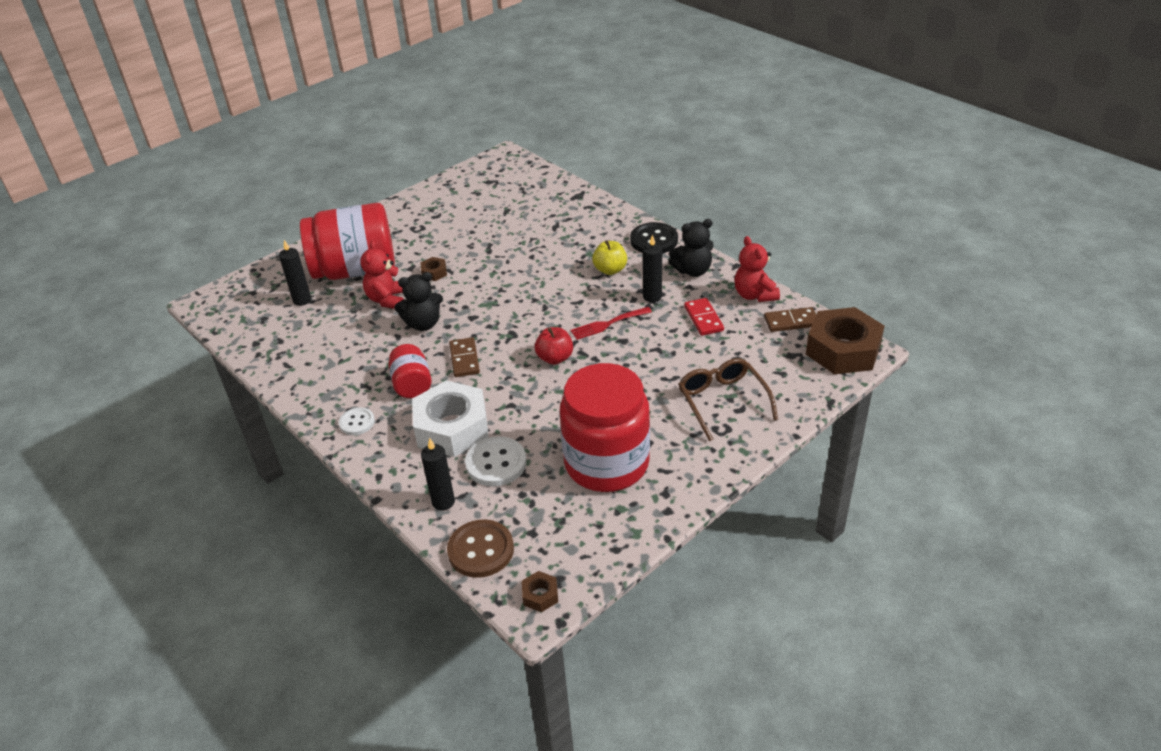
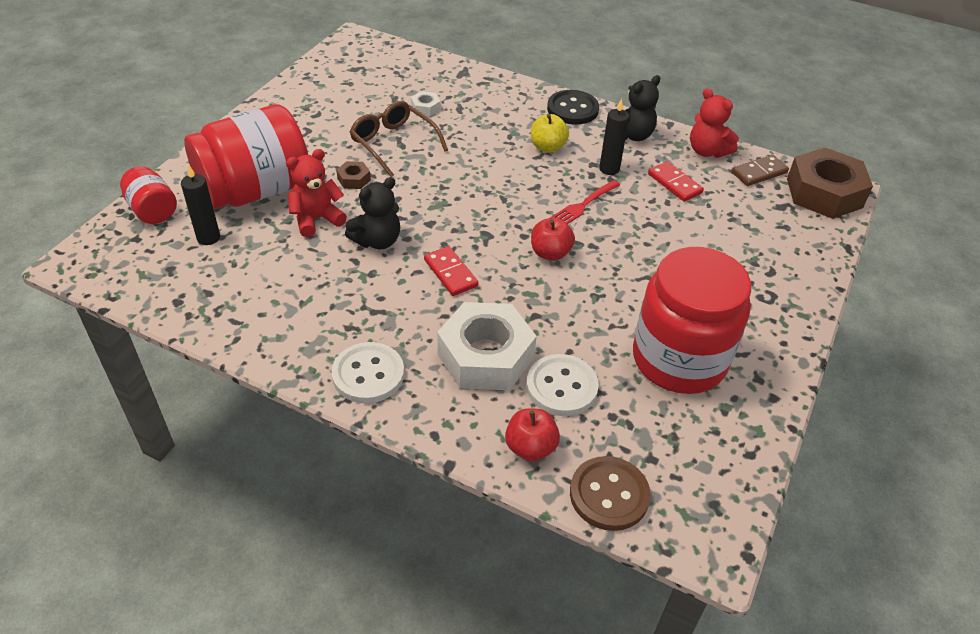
camera: 25 degrees left, 5 degrees up
white button [339,407,375,435] -> white button [332,342,404,403], size x1.64
red teddy bear [360,240,403,309] -> red teddy bear turned 75 degrees clockwise [286,149,347,237]
red jar [388,344,432,398] -> red jar moved to [120,166,177,224]
black candle [421,438,455,510] -> red apple [505,408,560,461]
brown domino [449,337,480,377] -> red domino [424,246,478,296]
brown nut [522,571,558,612] -> none
brown glasses [678,358,778,441] -> brown glasses moved to [350,101,448,177]
none -> white nut [411,91,441,116]

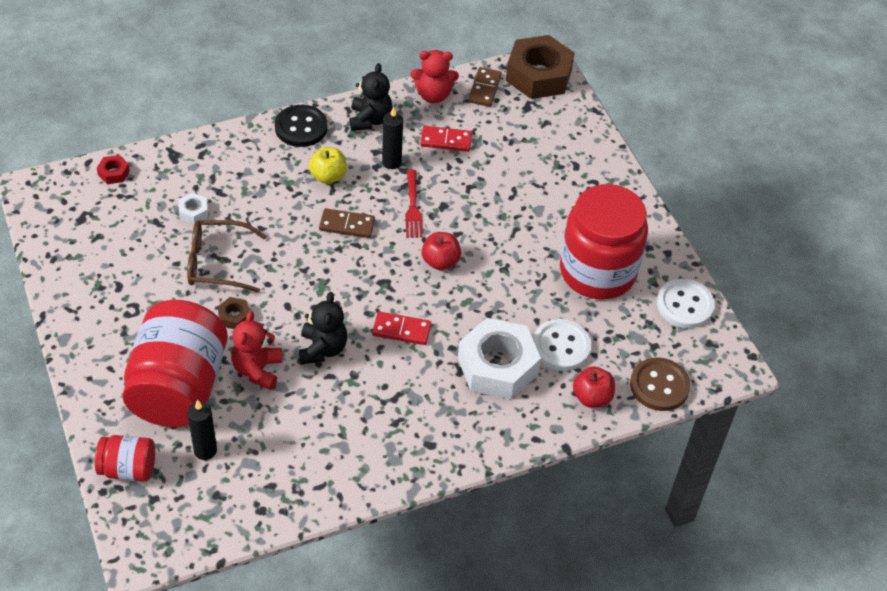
camera: 50 degrees left, 5 degrees up
white button [332,342,404,403] -> white button moved to [657,279,715,328]
none -> red nut [97,155,130,184]
none -> brown domino [319,208,375,238]

